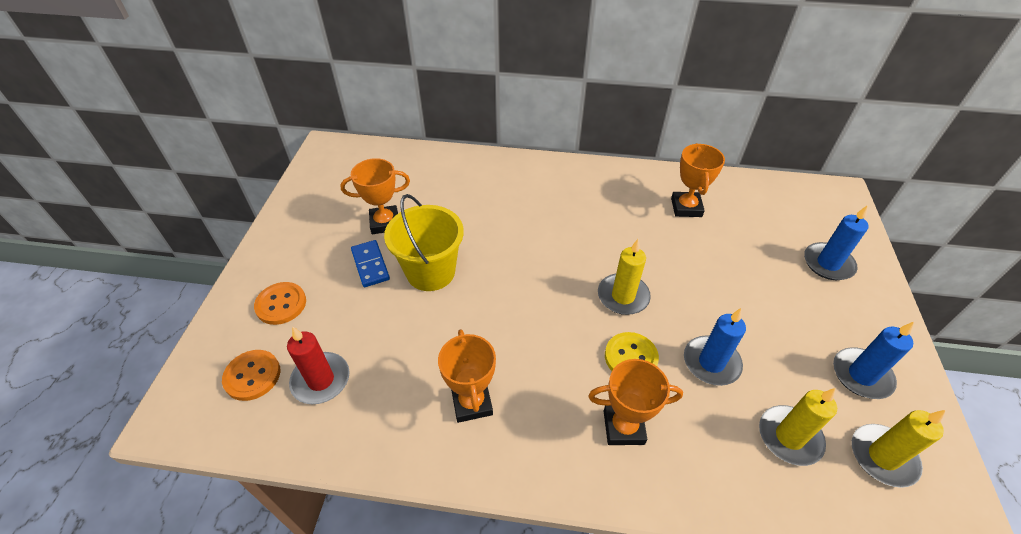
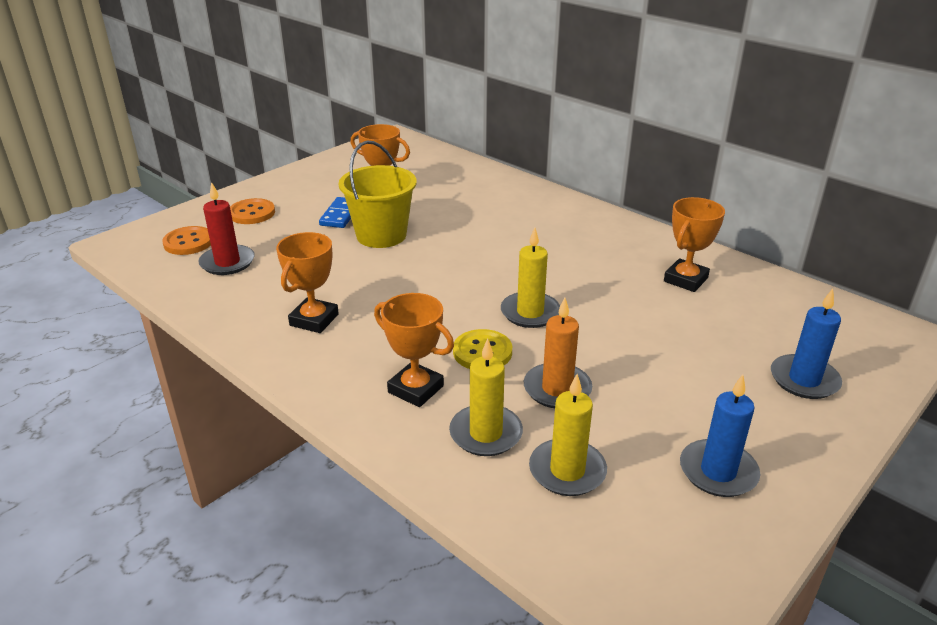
camera: 35 degrees right, 15 degrees down
blue candle [684,308,746,386] -> orange candle [524,297,592,408]
yellow candle [852,410,946,488] -> yellow candle moved to [449,338,523,456]

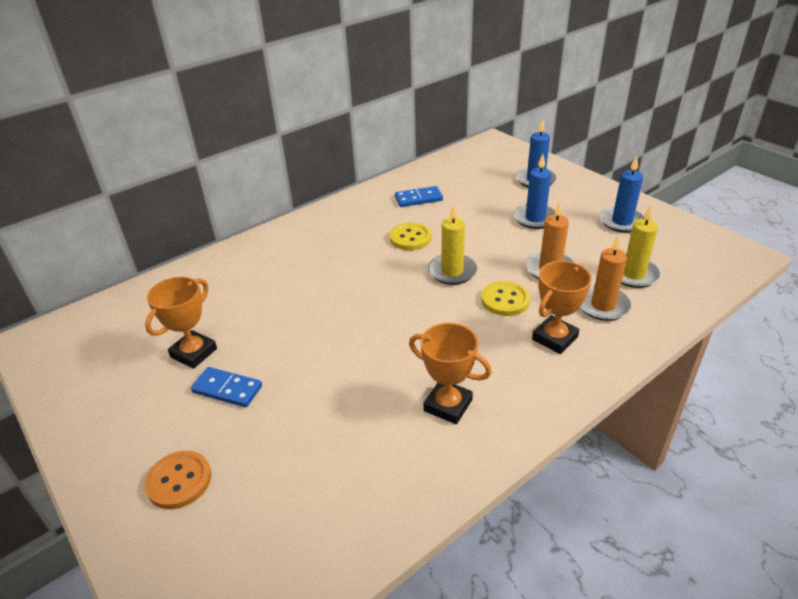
camera: 80 degrees left, 5 degrees up
orange button [162,226,211,255] -> none
red candle [198,182,255,275] -> none
yellow bucket [339,141,417,248] -> none
yellow candle [449,338,523,456] -> orange candle [581,235,632,321]
orange trophy [664,197,725,292] -> blue domino [395,186,443,207]
none -> yellow button [390,223,431,250]
none -> blue candle [514,154,556,229]

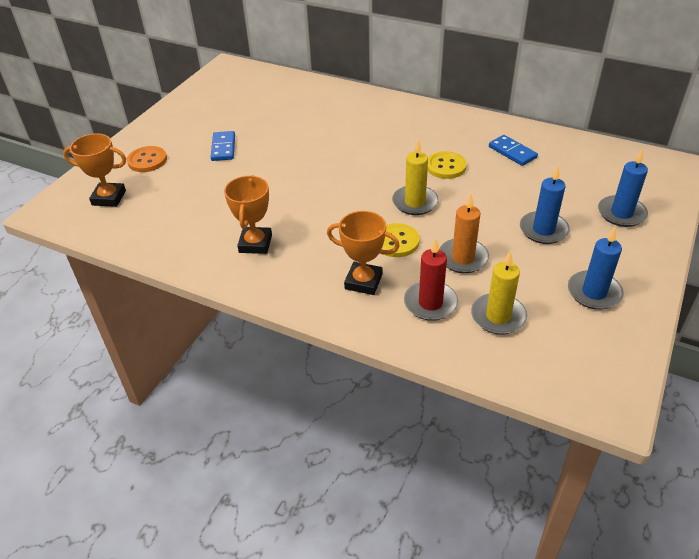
camera: 65 degrees right, 5 degrees up
orange trophy [145,277,217,369] -> orange trophy moved to [63,133,126,207]
orange candle [581,235,632,321] -> red candle [404,238,458,321]

